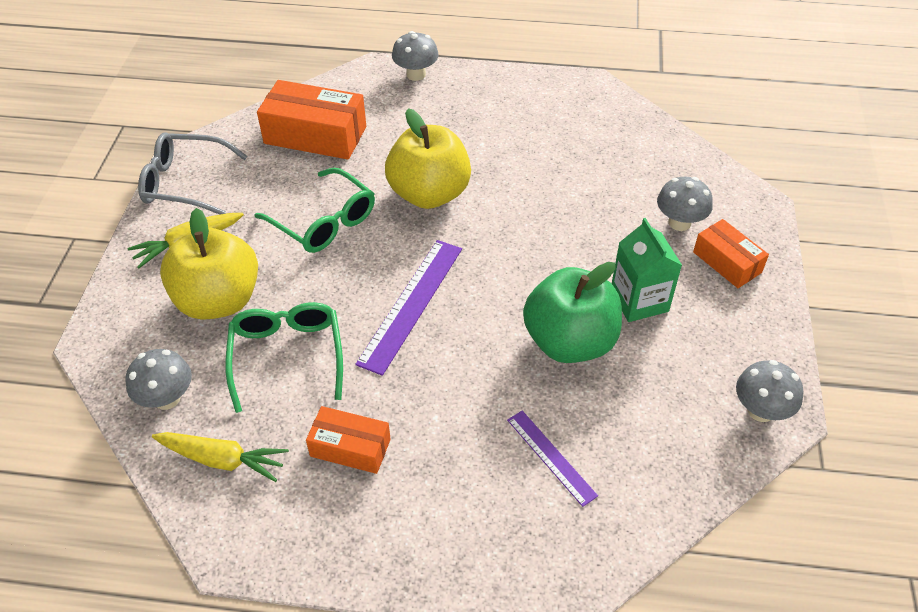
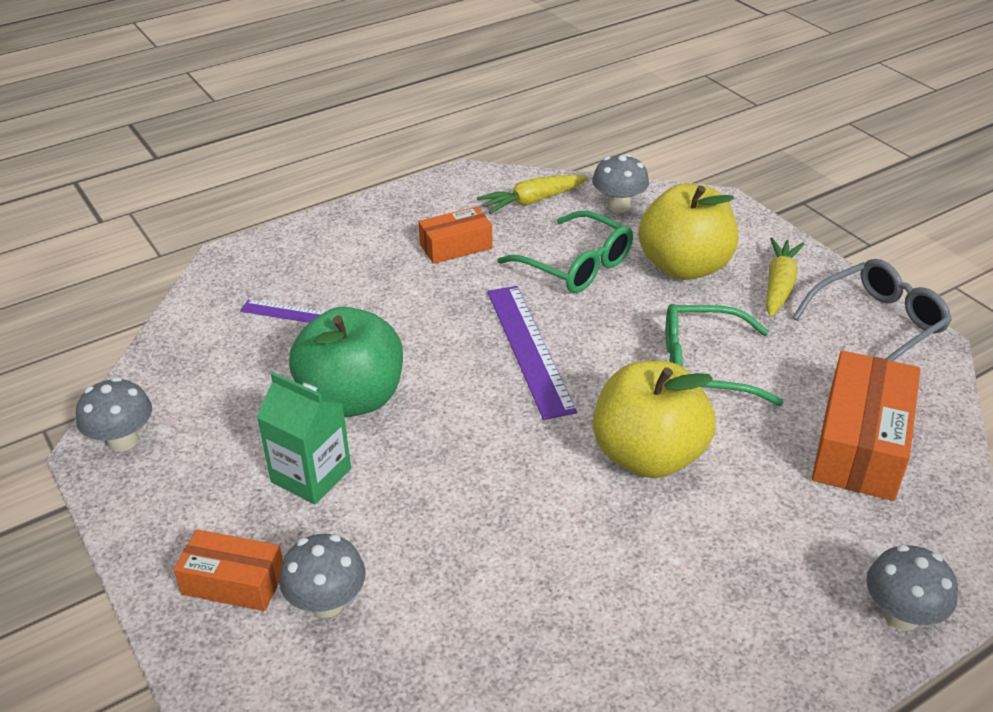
camera: 140 degrees right, 10 degrees down
orange box [257,80,366,160] -> orange box turned 45 degrees counterclockwise [812,351,920,501]

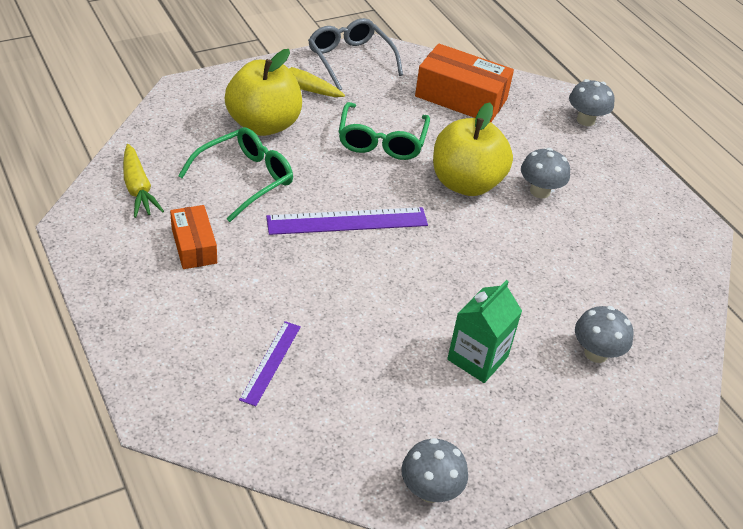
camera: 90 degrees left, 5 degrees up
orange box [174,530,283,611] -> none
green apple [289,307,403,417] -> none
grey mushroom [592,154,649,213] -> grey mushroom moved to [521,148,570,198]

